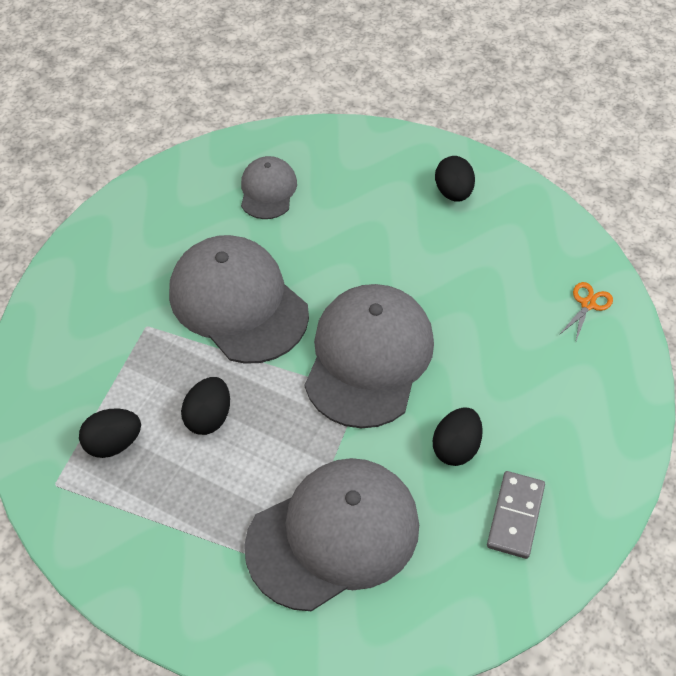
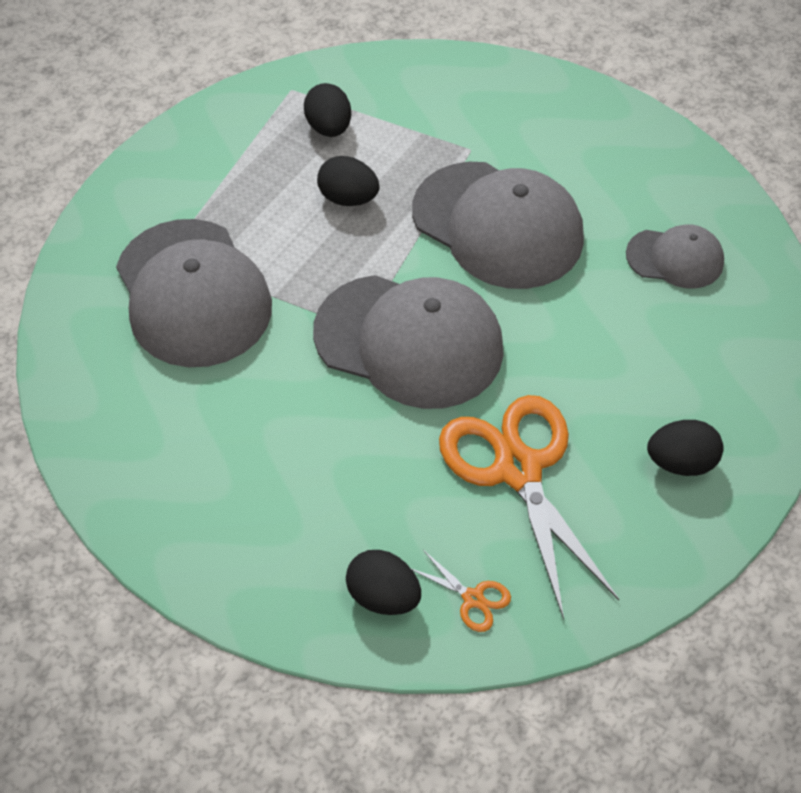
camera: 95 degrees right, 0 degrees up
grey cap [169,235,309,364] -> grey cap turned 75 degrees clockwise [412,162,584,289]
black egg [433,407,483,466] -> black egg moved to [346,550,421,615]
grey domino [487,471,545,559] -> none
none -> orange scissors [439,395,619,620]

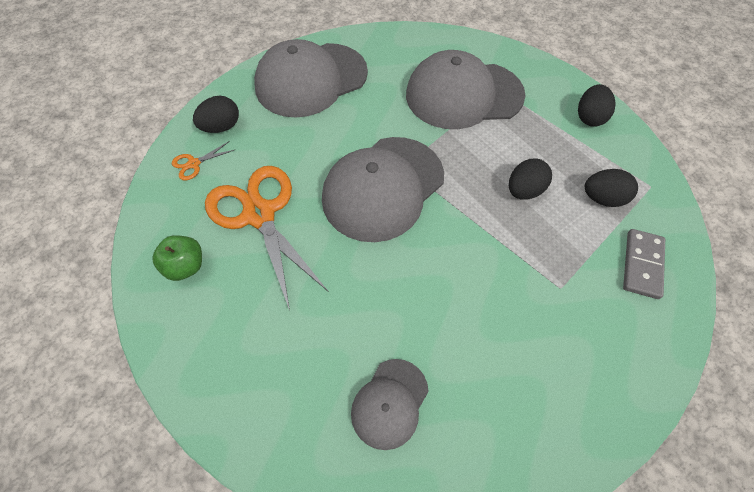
camera: 110 degrees right, 5 degrees up
grey cap [412,162,584,289] -> grey cap moved to [254,39,368,118]
orange scissors [439,395,619,620] -> orange scissors turned 120 degrees counterclockwise [205,166,329,310]
black egg [647,420,723,476] -> black egg moved to [578,84,616,127]
none -> green apple [152,235,202,281]
none -> grey domino [623,229,665,299]

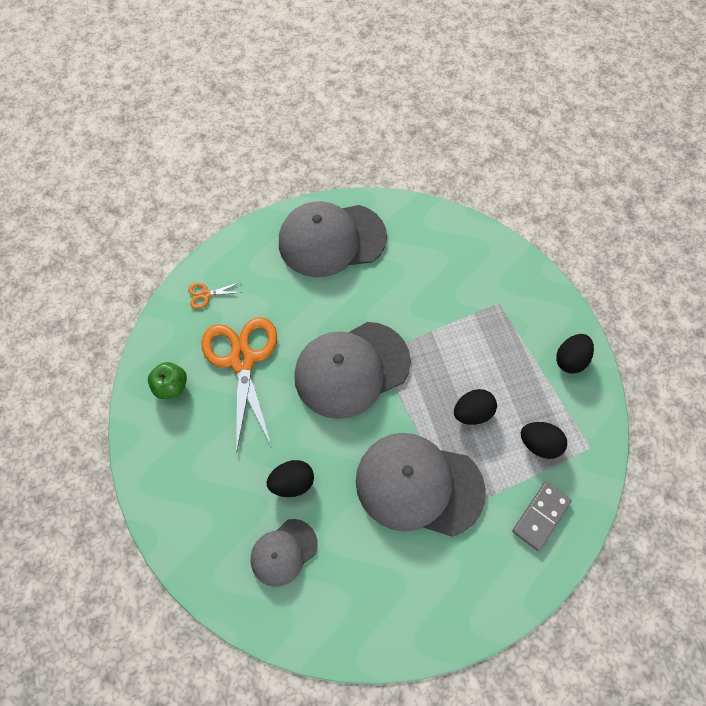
camera: 20 degrees right, 5 degrees up
black egg [193,96,239,133] -> black egg moved to [267,460,314,497]
grey cap [406,50,525,129] -> grey cap moved to [356,433,486,537]

